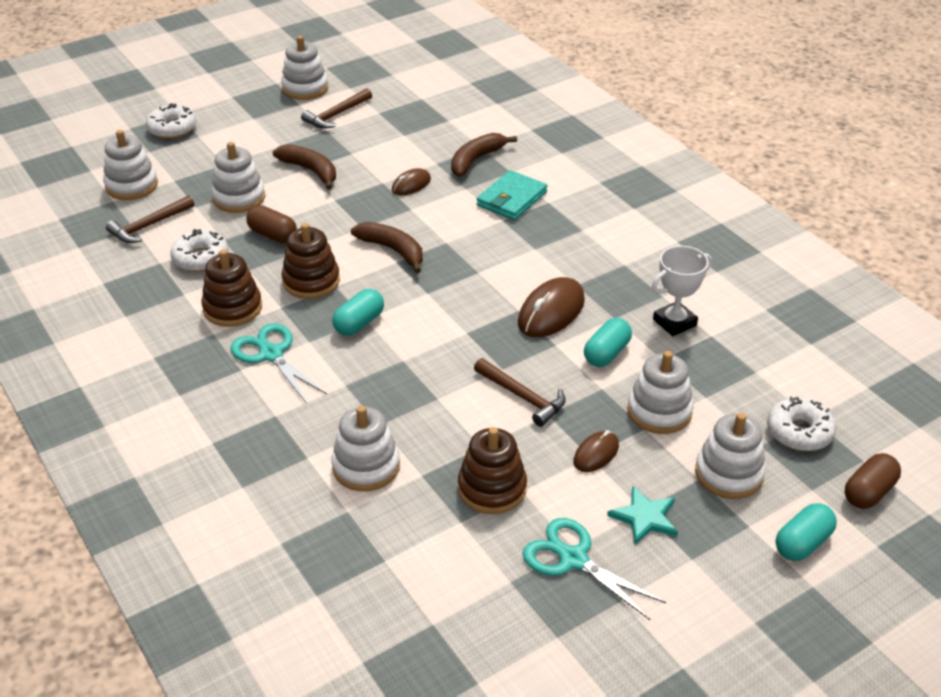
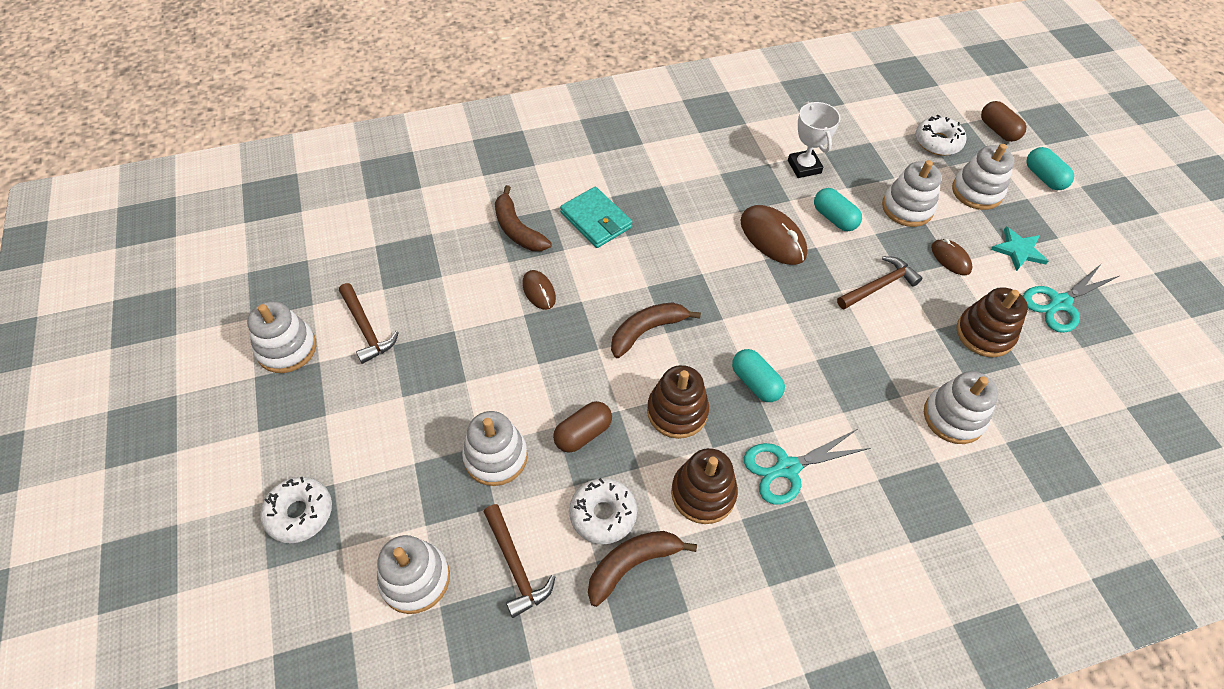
camera: 75 degrees left, 15 degrees up
brown banana [273,144,336,190] -> brown banana moved to [588,531,697,607]

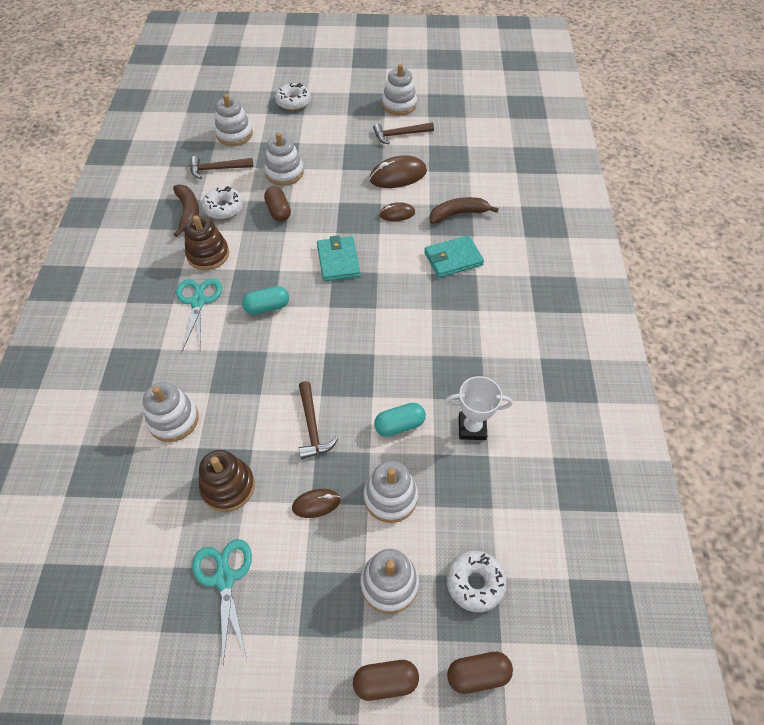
camera: 110 degrees right, 0 degrees up
brown banana [611,302,701,358] -> turquoise wallet [317,235,361,281]
brown stacking toy [647,365,709,439] -> none
brown mouse [740,205,807,265] -> brown mouse moved to [369,155,427,188]
turquoise star [991,227,1048,271] -> none
turquoise capsule [1026,147,1074,190] -> brown capsule [353,660,419,701]

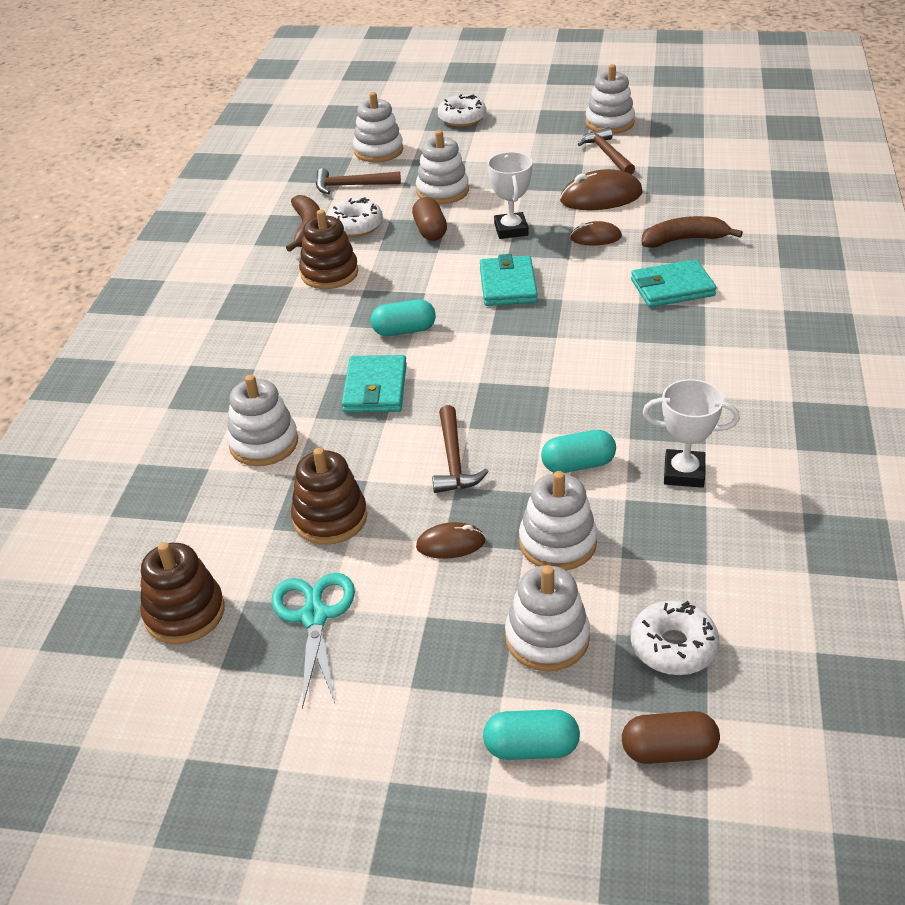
camera: 10 degrees right, 15 degrees down
turquoise scissors [176,278,222,351] -> none
brown capsule [353,660,419,701] -> turquoise capsule [483,710,580,760]
brown hammer [373,122,434,144] -> brown hammer turned 75 degrees clockwise [578,127,635,175]
none -> brown stacking toy [140,542,225,644]
none -> turquoise wallet [341,355,407,412]
none -> white trophy [487,152,533,239]

